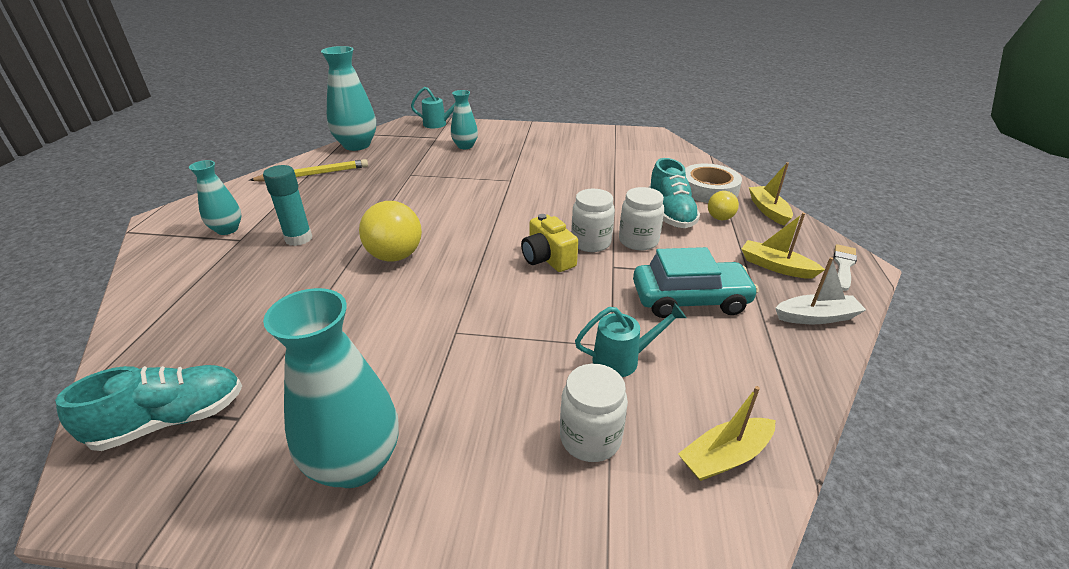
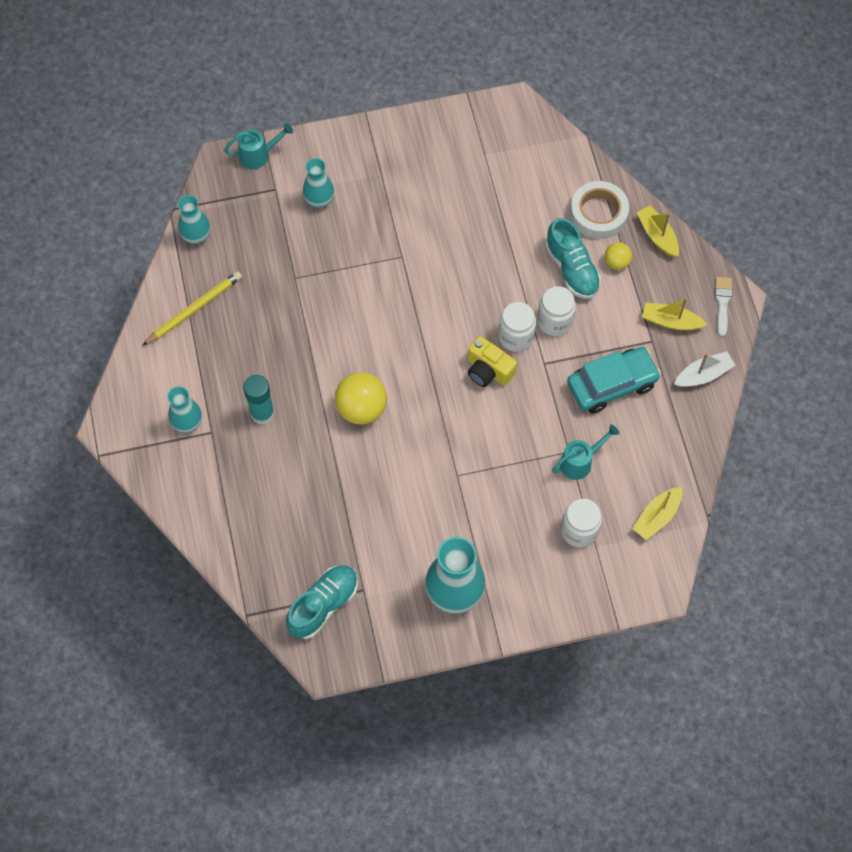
camera: 20 degrees left, 30 degrees up
turquoise vase [321,46,376,151] -> turquoise vase [178,195,210,244], size x0.59

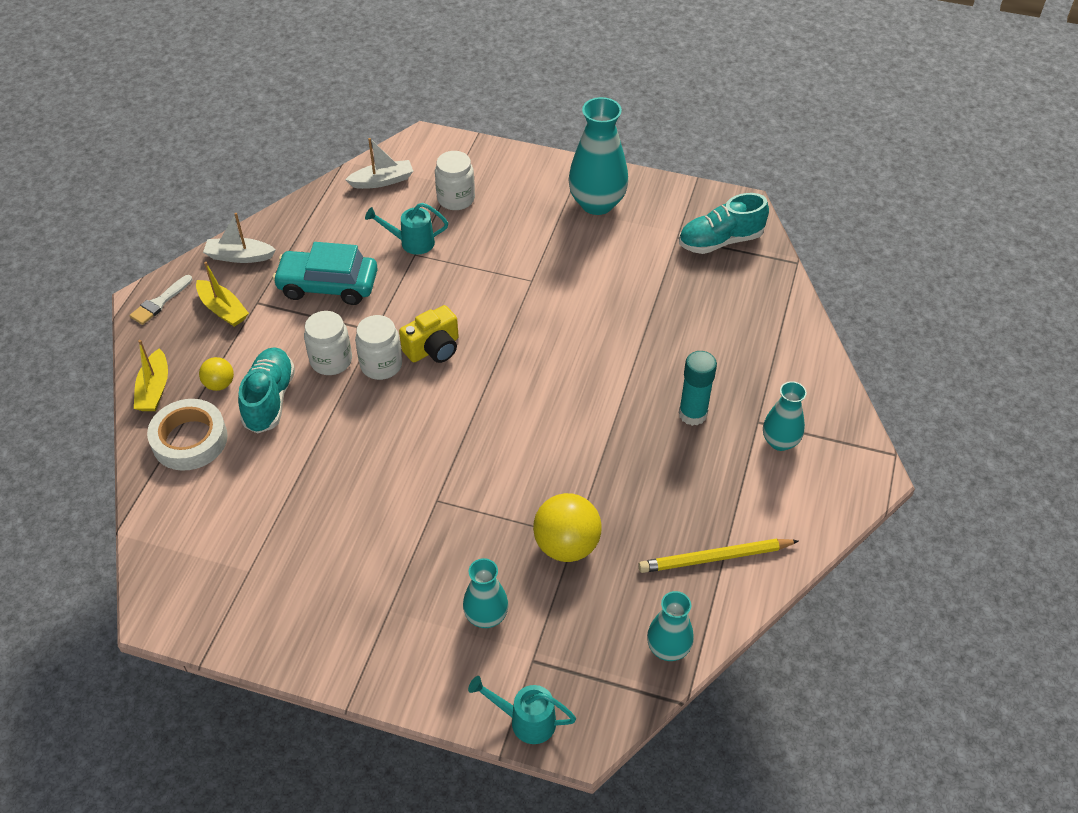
camera: 150 degrees left, 15 degrees down
yellow ball [335,372,387,424] -> yellow ball moved to [533,493,602,562]
yellow camera [468,336,517,387] -> yellow camera turned 75 degrees clockwise [399,305,459,363]
yellow boat [633,487,682,540] -> white boat [345,138,413,189]

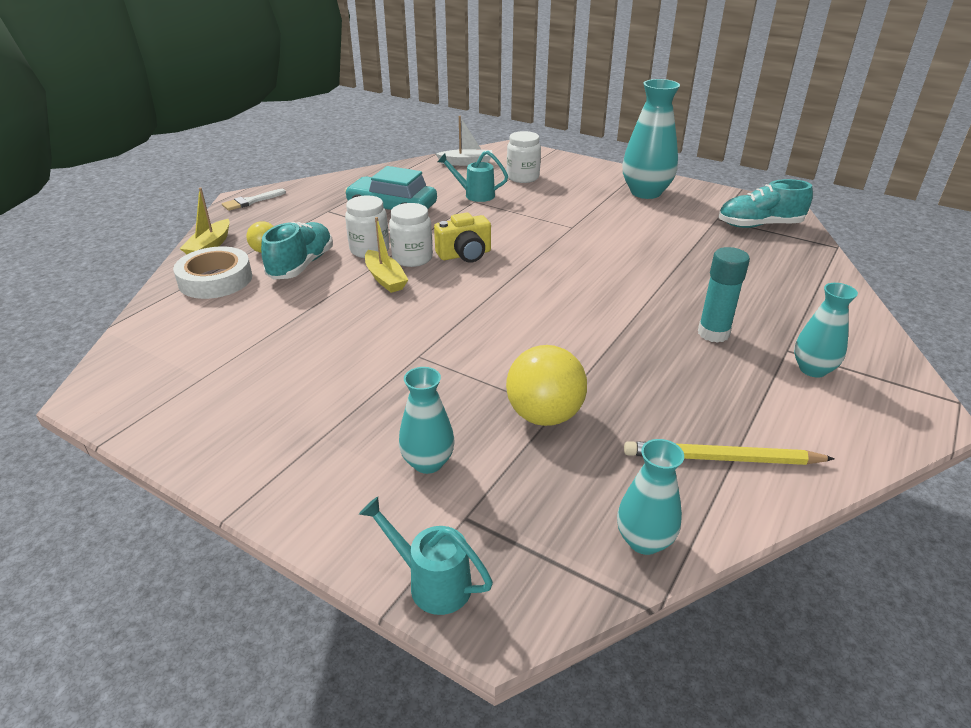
camera: 15 degrees right, 15 degrees down
yellow boat [196,262,249,327] -> yellow boat moved to [365,217,408,293]
white boat [203,213,276,263] -> none

